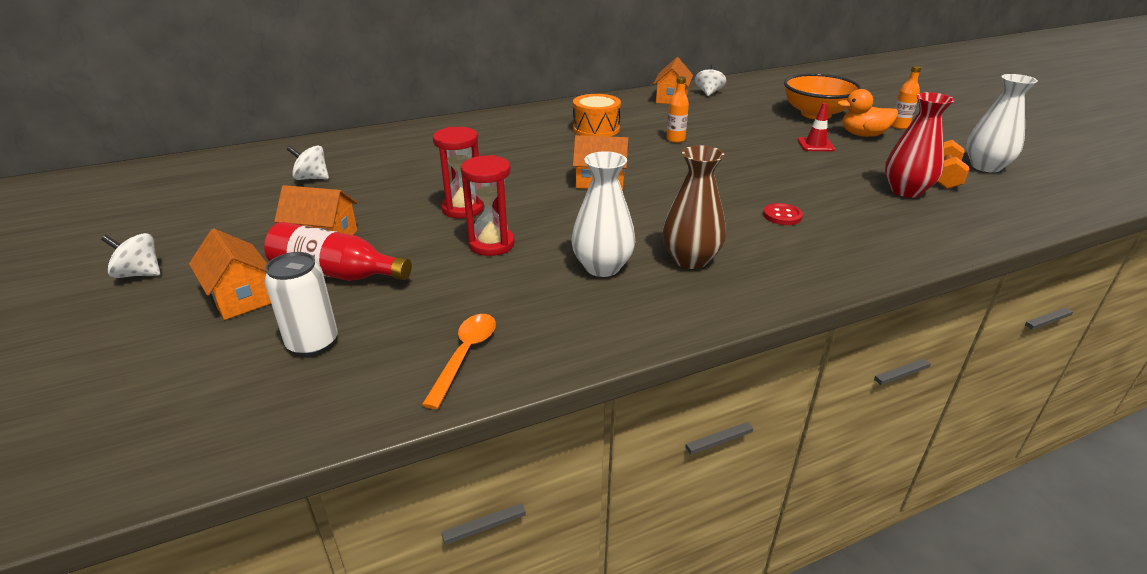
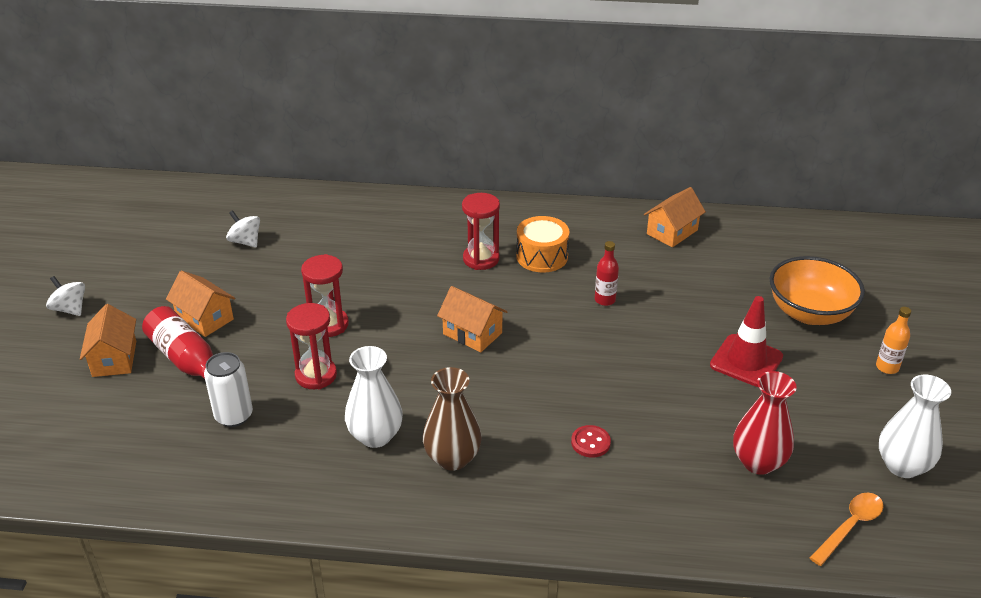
camera: 30 degrees right, 5 degrees up
white can [264,252,338,356] -> white can moved to [204,352,253,427]
orange spoon [422,314,496,409] -> orange spoon moved to [810,492,884,566]
orange bottle [666,76,689,143] -> red bottle [595,241,619,306]
white spinning top [695,65,726,96] -> none
red traffic cone [797,103,835,151] -> red traffic cone [710,296,783,387], size x1.61
orange duck [837,89,898,137] -> none
orange dumbbell [937,140,969,189] -> none
none -> red hourglass [462,193,500,270]

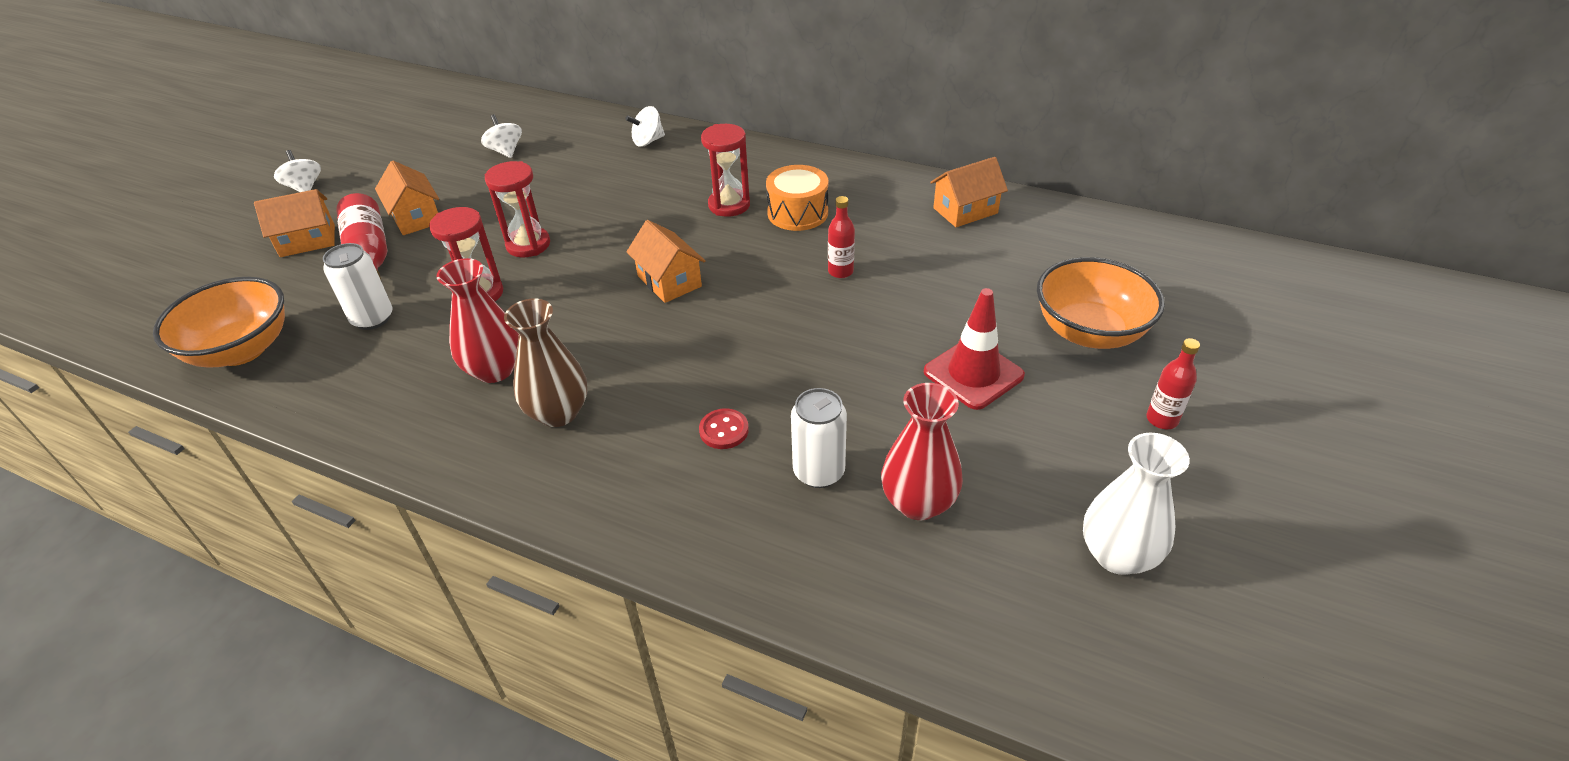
camera: 20 degrees right, 5 degrees up
orange house [80,304,136,377] -> orange house turned 60 degrees clockwise [254,189,335,257]
white vase [345,346,403,448] -> red vase [437,258,519,383]
orange spoon [810,492,884,566] -> none
orange bottle [876,307,911,374] -> red bottle [1146,338,1200,429]
none -> orange bowl [153,277,285,367]
none -> white spinning top [625,106,665,147]
none -> white can [791,388,847,488]

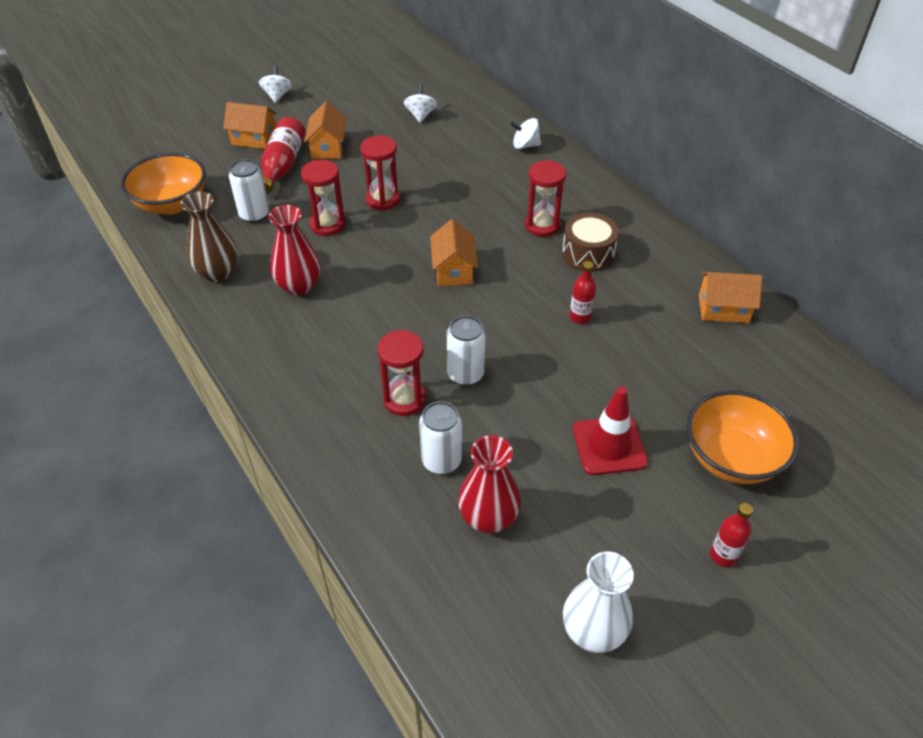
camera: 30 degrees right, 5 degrees up
brown vase [504,299,587,427] -> brown vase moved to [180,192,238,282]
red button [699,408,749,449] -> red hourglass [378,330,426,416]
orange drum [766,165,828,231] -> brown drum [562,213,619,272]
none -> white can [447,315,486,386]

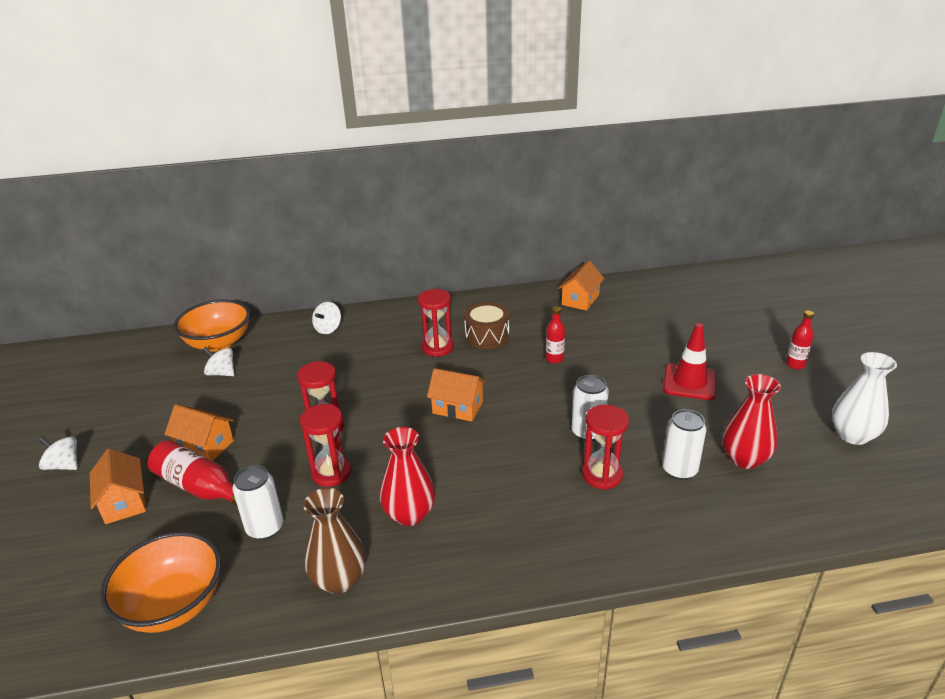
camera: 65 degrees left, 15 degrees down
orange house [223,102,277,149] -> orange house turned 60 degrees counterclockwise [90,449,146,524]
orange bowl [687,390,799,484] -> orange bowl moved to [174,300,250,352]

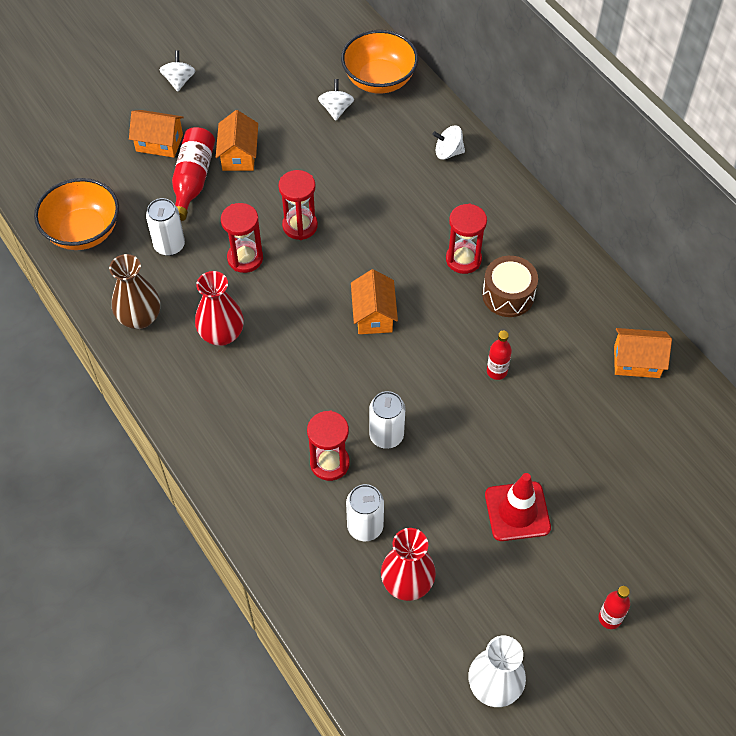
camera: 65 degrees right, 25 degrees up
orange house [90,449,146,524] -> orange house turned 60 degrees clockwise [129,110,184,158]

